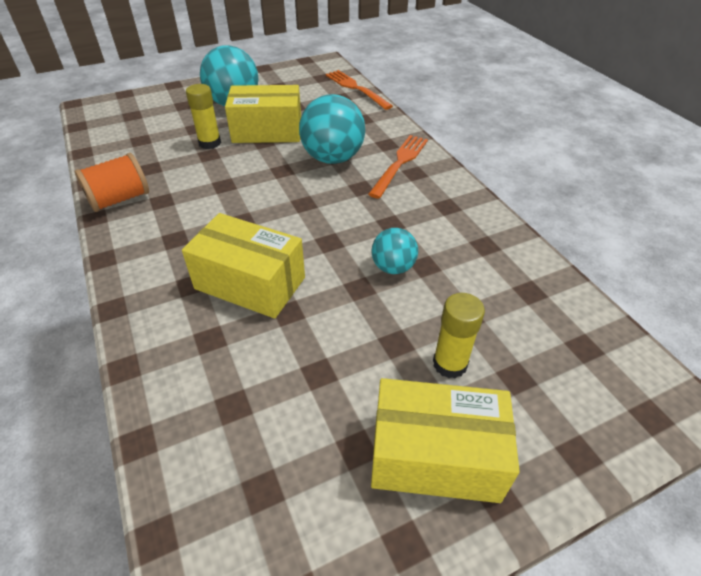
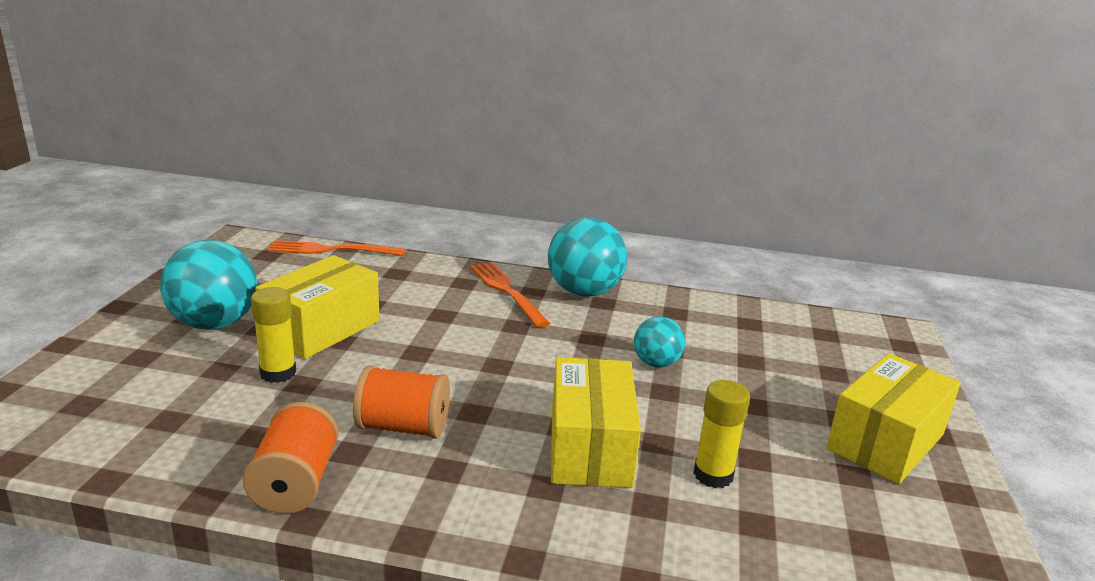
camera: 55 degrees left, 20 degrees down
yellow box [182,213,305,319] -> yellow box turned 60 degrees counterclockwise [551,357,641,488]
turquoise ball [299,94,365,164] -> turquoise ball moved to [548,217,627,296]
yellow glue stick [433,293,485,379] -> yellow glue stick moved to [693,380,750,488]
none -> orange spool [353,365,450,439]

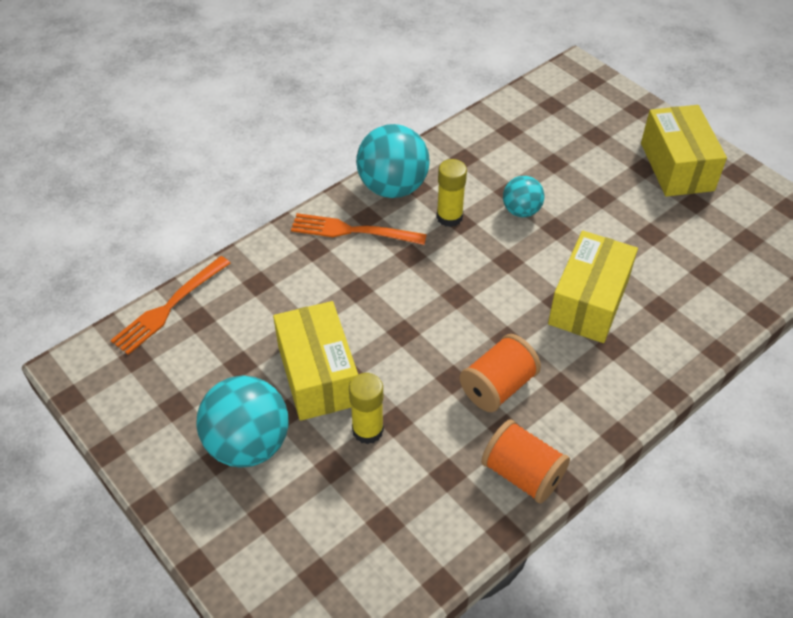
camera: 50 degrees left, 25 degrees up
yellow box [551,357,641,488] -> yellow box turned 75 degrees clockwise [548,231,638,343]
yellow glue stick [693,380,750,488] -> yellow glue stick moved to [437,159,467,227]

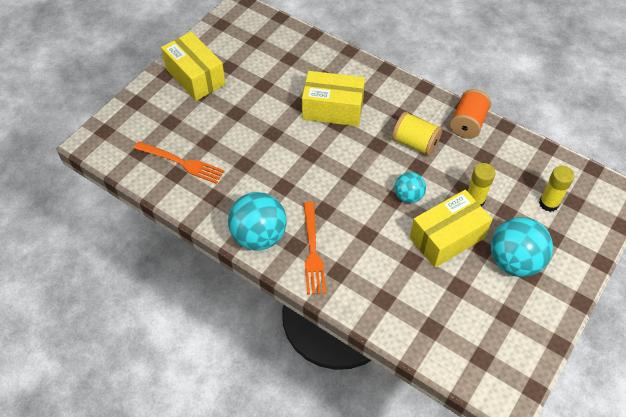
camera: 105 degrees left, 5 degrees up
orange fork [110,256,230,355] -> orange fork moved to [134,141,224,184]
yellow glue stick [437,159,467,227] -> yellow glue stick moved to [539,166,575,212]
orange spool [459,334,541,412] -> yellow spool [392,112,442,156]
turquoise ball [503,176,545,217] -> turquoise ball moved to [394,172,426,203]
yellow box [641,105,727,197] -> yellow box turned 75 degrees clockwise [161,32,226,101]

